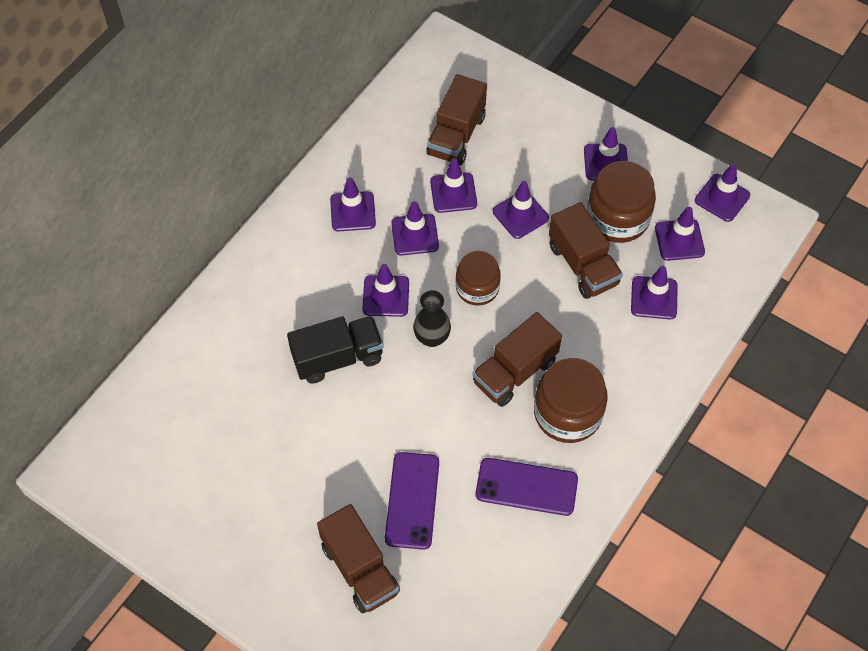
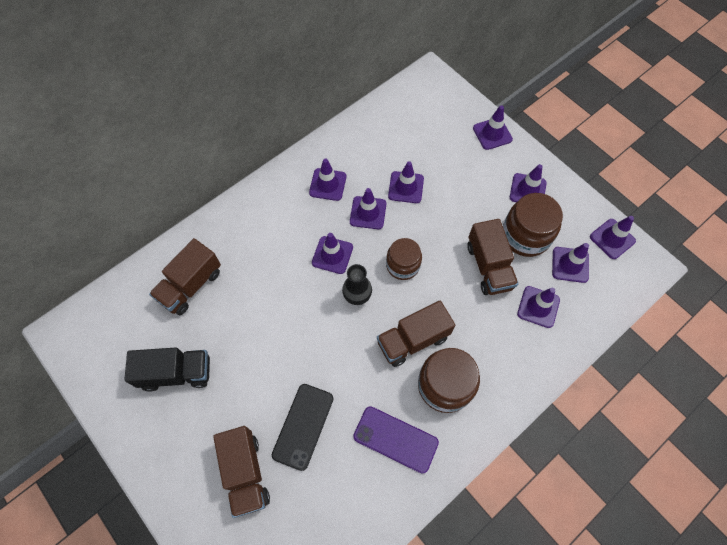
camera: 15 degrees right, 5 degrees up
black truck [287,316,384,384] -> black truck moved to [124,347,210,392]
purple phone [385,452,439,550] -> black phone [272,384,334,471]
brown truck [426,74,487,165] -> brown truck moved to [149,238,221,315]
purple traffic cone [493,181,549,239] -> purple traffic cone moved to [473,105,513,150]

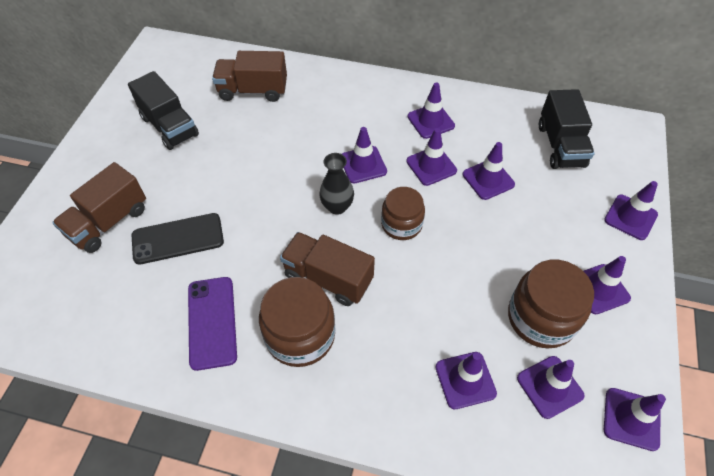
camera: 55 degrees right, 10 degrees down
brown truck [467,219,518,295] -> none
none -> black truck [539,89,594,169]

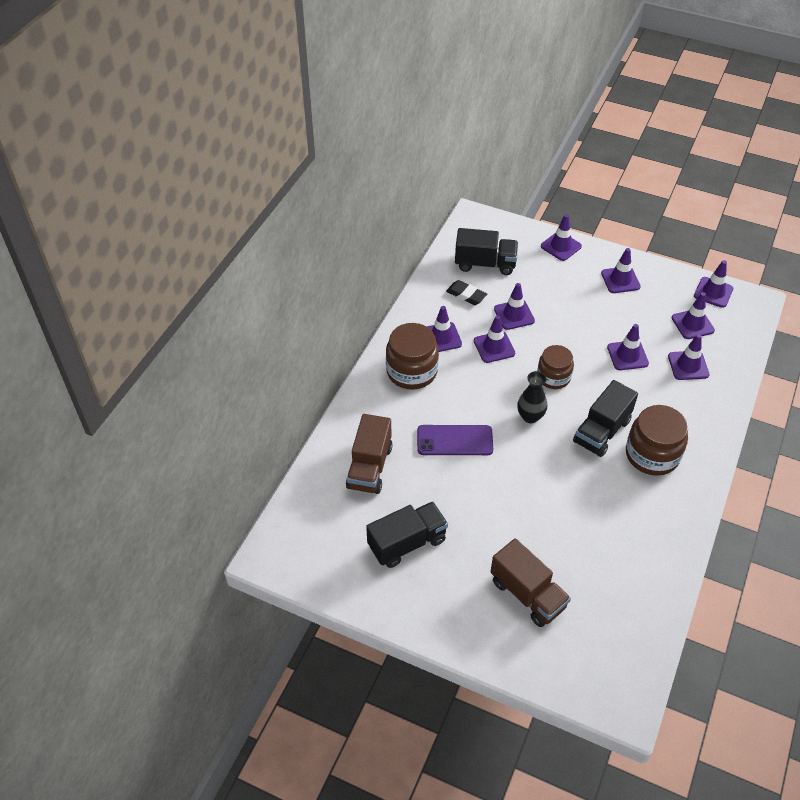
camera: 80 degrees left, 5 degrees down
black phone [131,213,224,265] -> none
purple phone [188,277,237,371] -> purple phone moved to [417,425,493,455]
brown truck [280,232,375,306] -> black truck [573,380,638,457]
purple traffic cone [342,127,387,183] -> purple traffic cone moved to [607,324,649,370]
brown jar [508,260,594,348] -> brown jar moved to [386,323,439,389]
none -> black eraser [446,280,487,305]

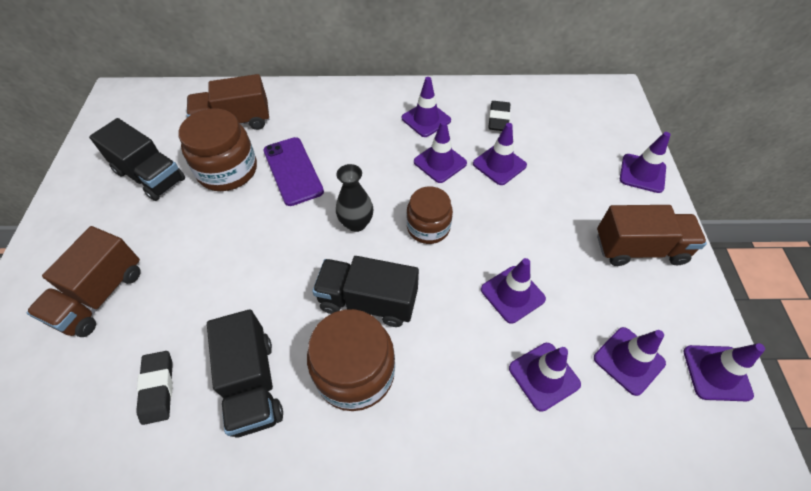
camera: 65 degrees right, 5 degrees up
brown jar [386,323,439,389] -> brown jar moved to [178,108,257,191]
black truck [455,228,518,275] -> black truck moved to [207,309,283,437]
purple traffic cone [601,248,641,293] -> brown truck [597,205,707,266]
none -> black eraser [136,351,173,425]

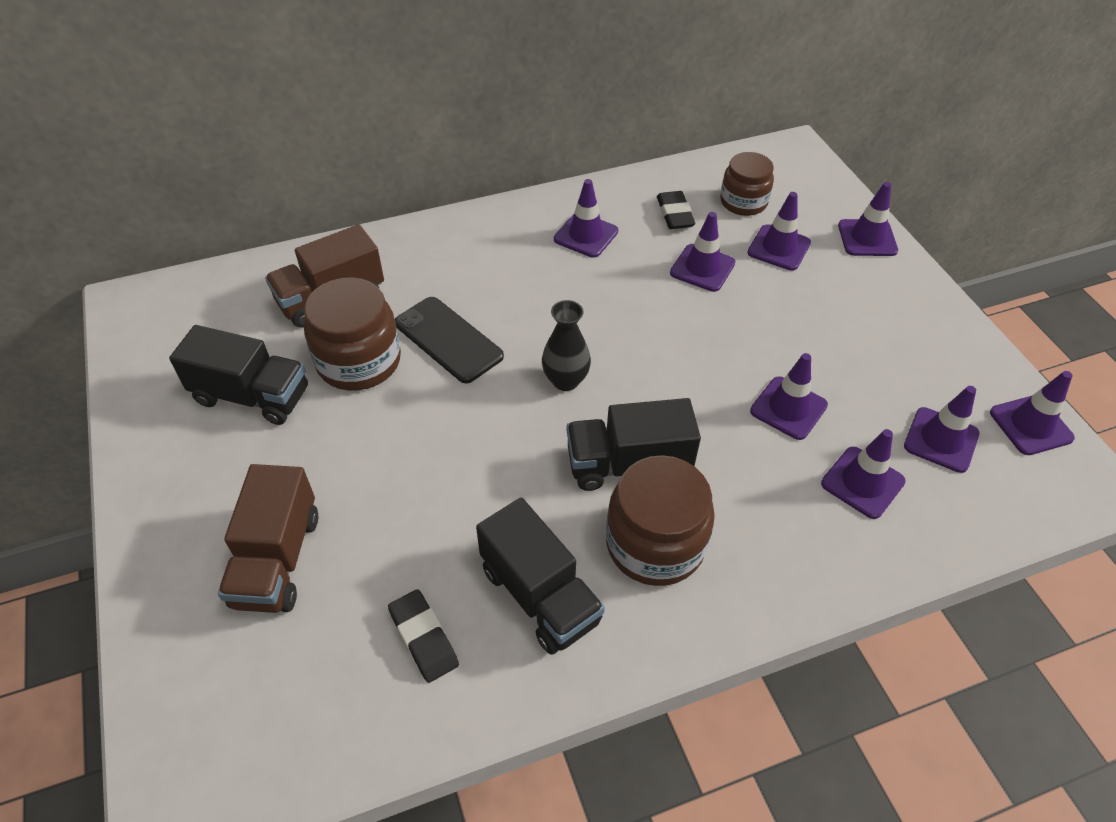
camera: 20 degrees left, 5 degrees down
purple phone [263,137,324,206] -> black phone [395,297,504,383]
brown jar [407,186,453,244] -> brown jar moved to [720,152,774,216]
purple traffic cone [414,121,467,183] -> purple traffic cone moved to [747,192,811,271]
brown truck [597,205,707,266] -> none

